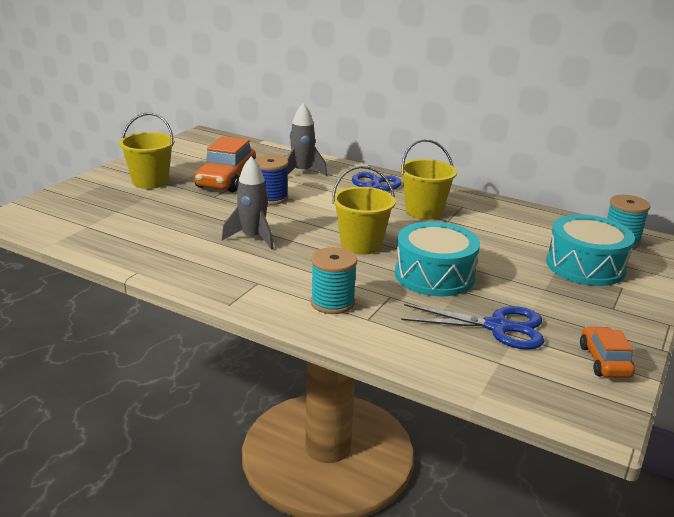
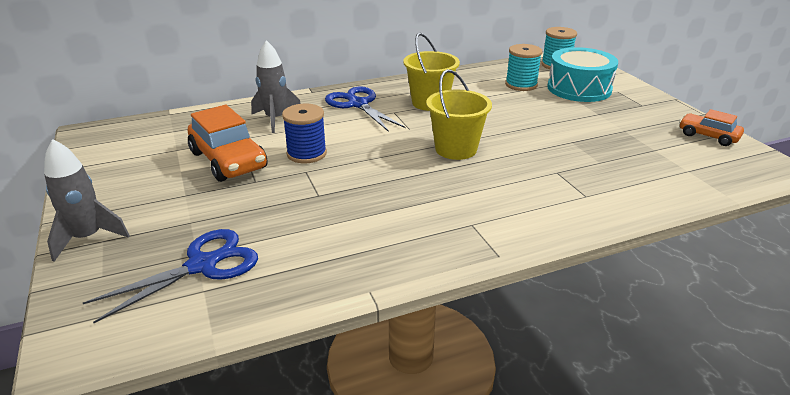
camera: 50 degrees left, 5 degrees up
yellow bucket [119,113,174,189] -> none
grey rocket [222,156,274,250] -> grey rocket moved to [44,139,130,262]
turquoise spool [311,247,357,314] -> turquoise spool moved to [505,44,542,91]
turquoise drum [395,221,480,296] -> none
blue scissors [401,304,544,349] -> blue scissors moved to [83,229,258,323]

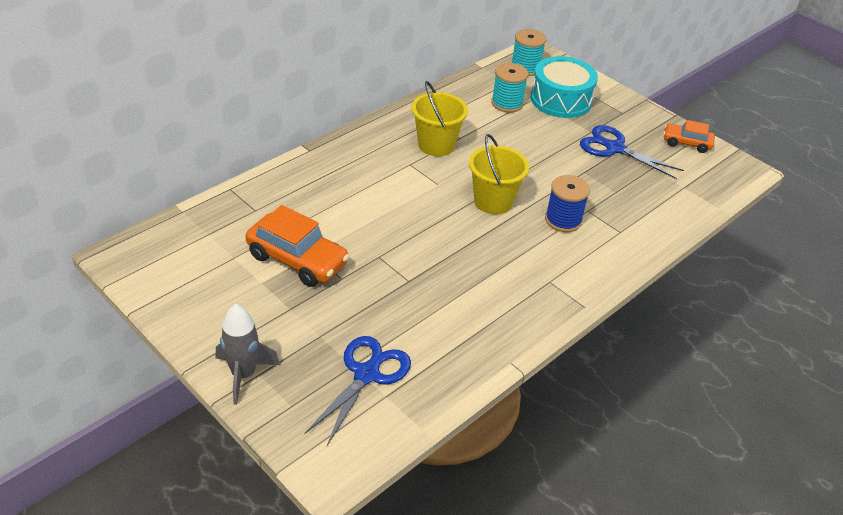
camera: 25 degrees left, 10 degrees up
grey rocket [251,40,301,133] -> none
blue spool [282,104,327,163] -> blue spool moved to [545,175,590,232]
blue scissors [325,86,406,132] -> blue scissors moved to [580,125,684,179]

